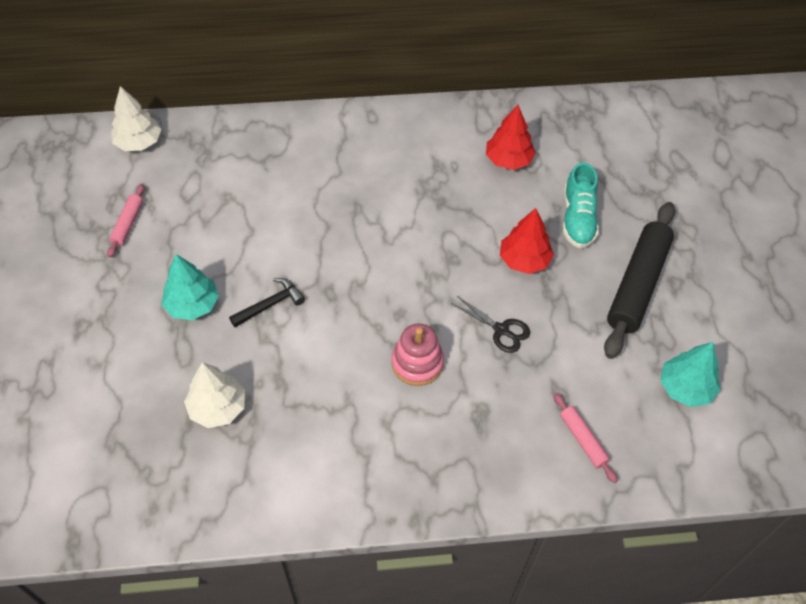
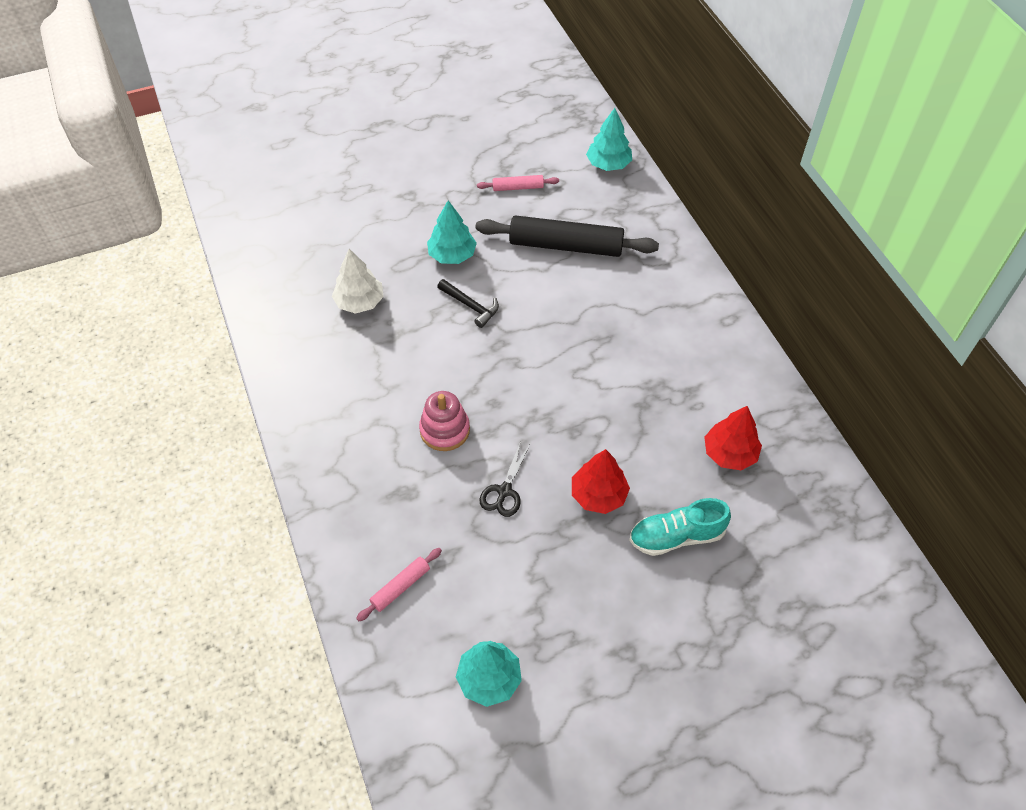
camera: 75 degrees right, 0 degrees up
white tree [111,86,161,151] -> turquoise tree [586,108,632,171]
black rolling pin [604,202,675,359] -> black rolling pin moved to [476,215,659,257]

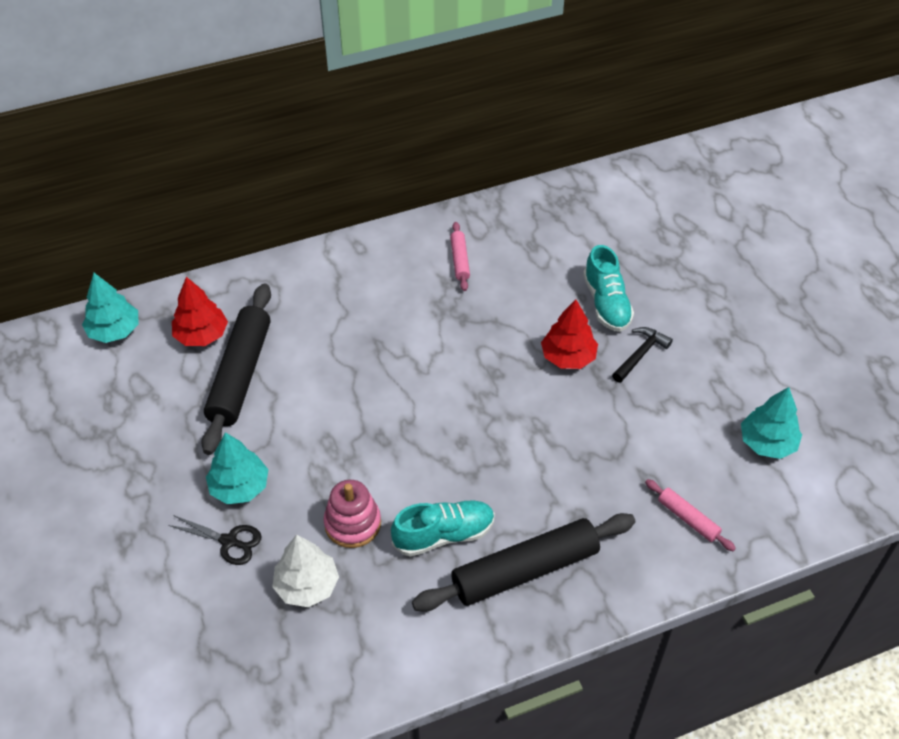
camera: 90 degrees left, 5 degrees down
pink stacking toy [419,391,470,451] -> pink stacking toy moved to [323,480,381,548]
black hammer [437,279,499,328] -> black hammer moved to [612,327,673,383]
pink rolling pin [477,175,559,191] -> pink rolling pin moved to [450,222,470,291]
black scissors [480,441,530,517] -> black scissors moved to [168,515,262,565]
red tree [704,406,762,471] -> red tree moved to [172,277,228,346]
none -> turquoise shoe [391,500,495,557]
none -> black rolling pin [412,513,635,612]

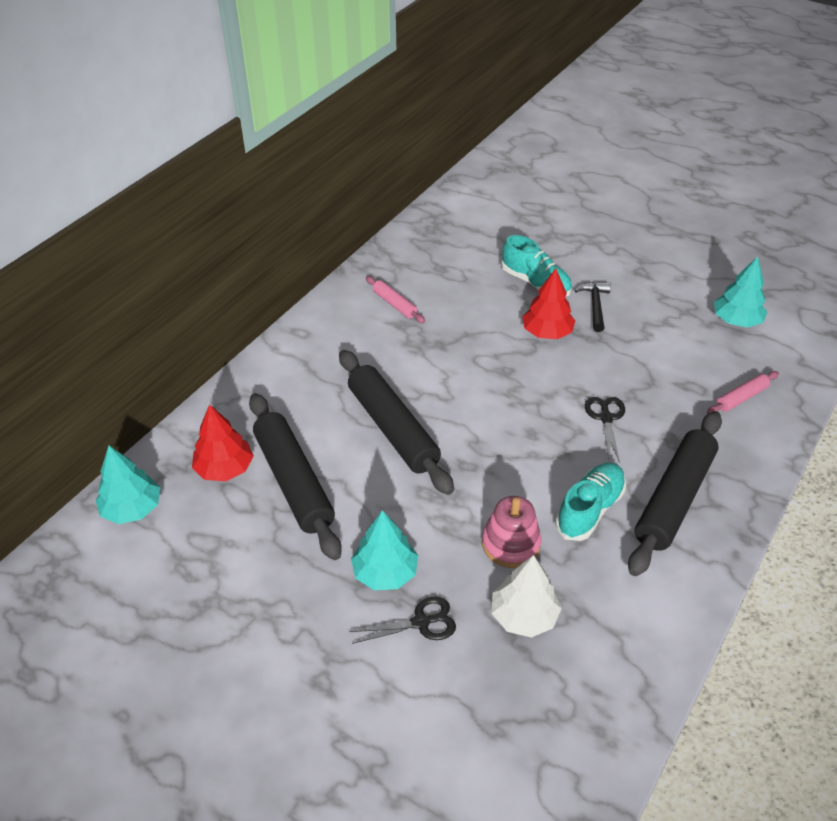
camera: 35 degrees left, 5 degrees down
pink rolling pin [645,479,736,551] -> pink rolling pin turned 45 degrees counterclockwise [707,371,779,414]
none -> black rolling pin [339,350,454,495]
none -> black scissors [585,397,625,463]

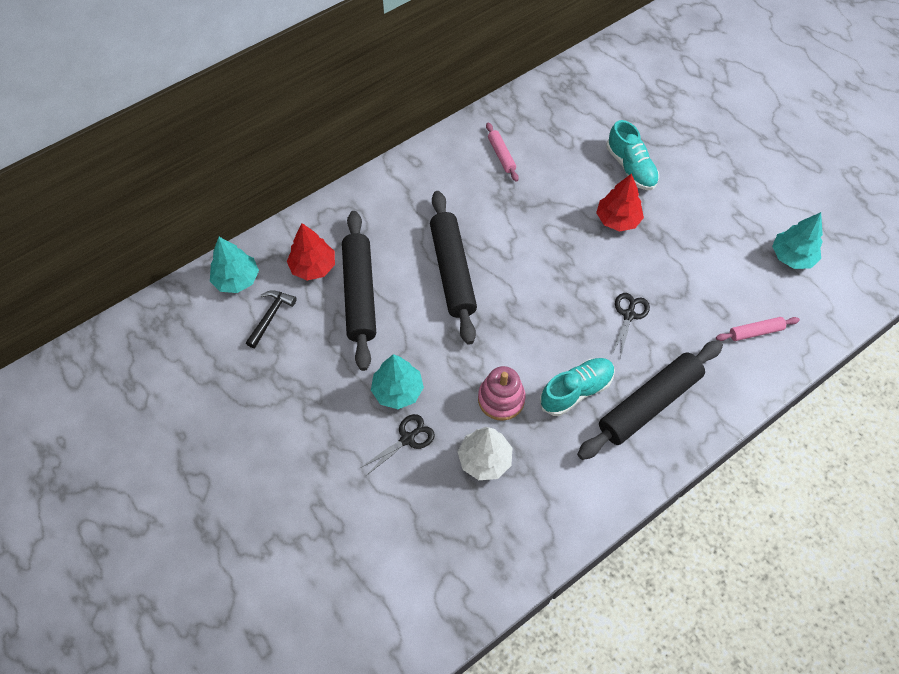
camera: 20 degrees right, 15 degrees up
black scissors [349,596,456,644] -> black scissors turned 45 degrees counterclockwise [361,414,435,476]
black hammer [575,282,611,332] -> black hammer moved to [246,290,297,348]

